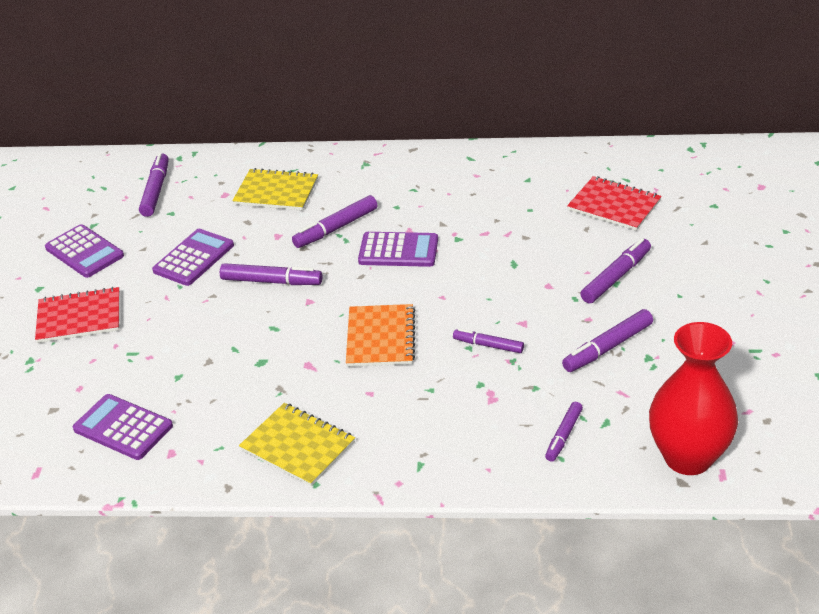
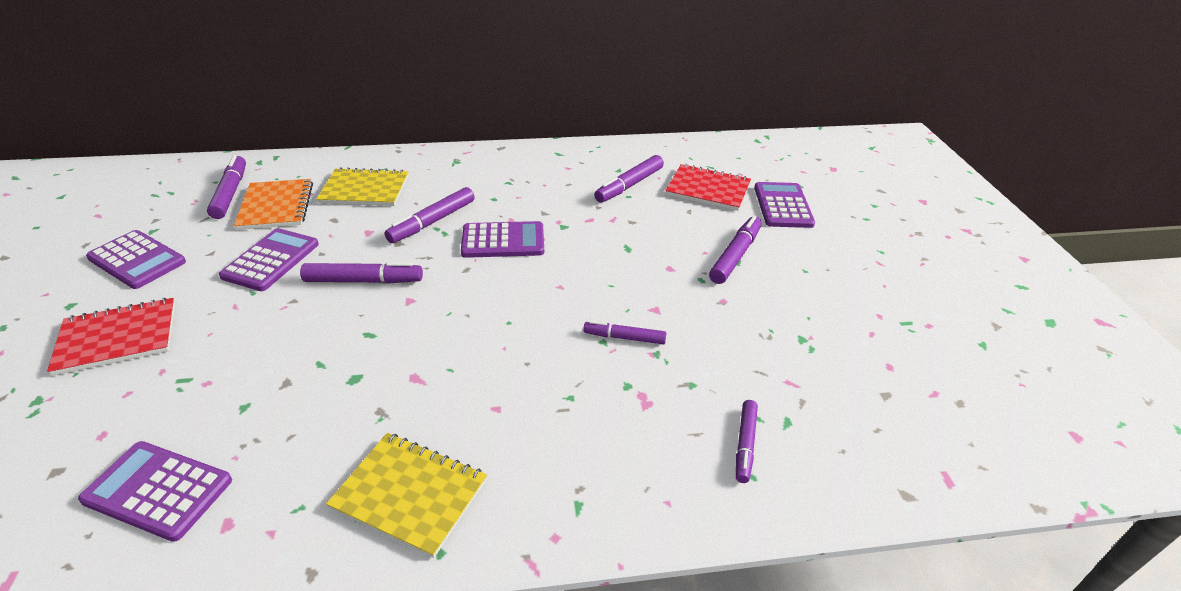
camera: 15 degrees left, 0 degrees up
orange notebook [346,304,415,367] -> orange notebook moved to [234,179,313,230]
purple marker [562,309,653,372] -> purple marker moved to [594,155,664,203]
red vase [649,322,738,475] -> none
none -> purple calculator [754,182,815,228]

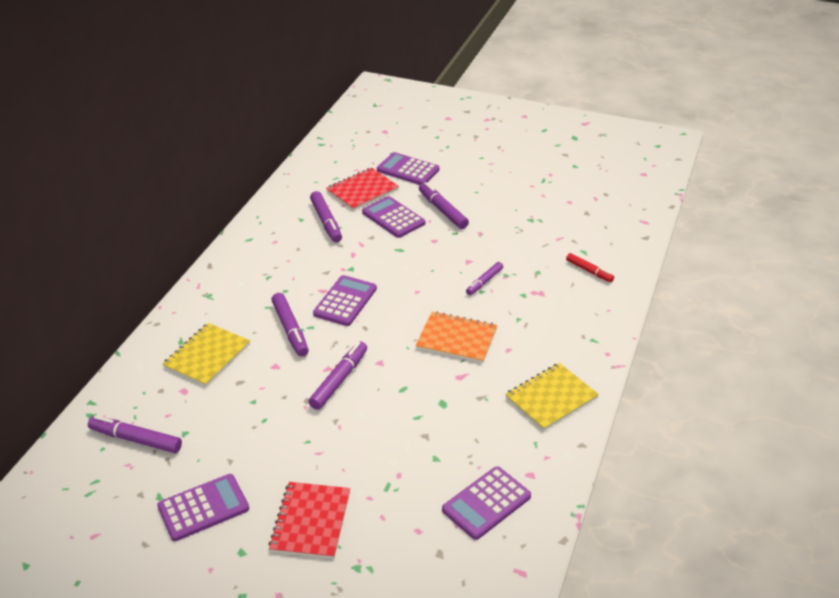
camera: 60 degrees left, 0 degrees up
purple calculator [219,228,319,291] -> purple calculator moved to [362,196,425,238]
orange notebook [234,179,313,230] -> orange notebook moved to [416,311,497,363]
purple marker [736,400,758,483] -> red marker [566,253,614,282]

